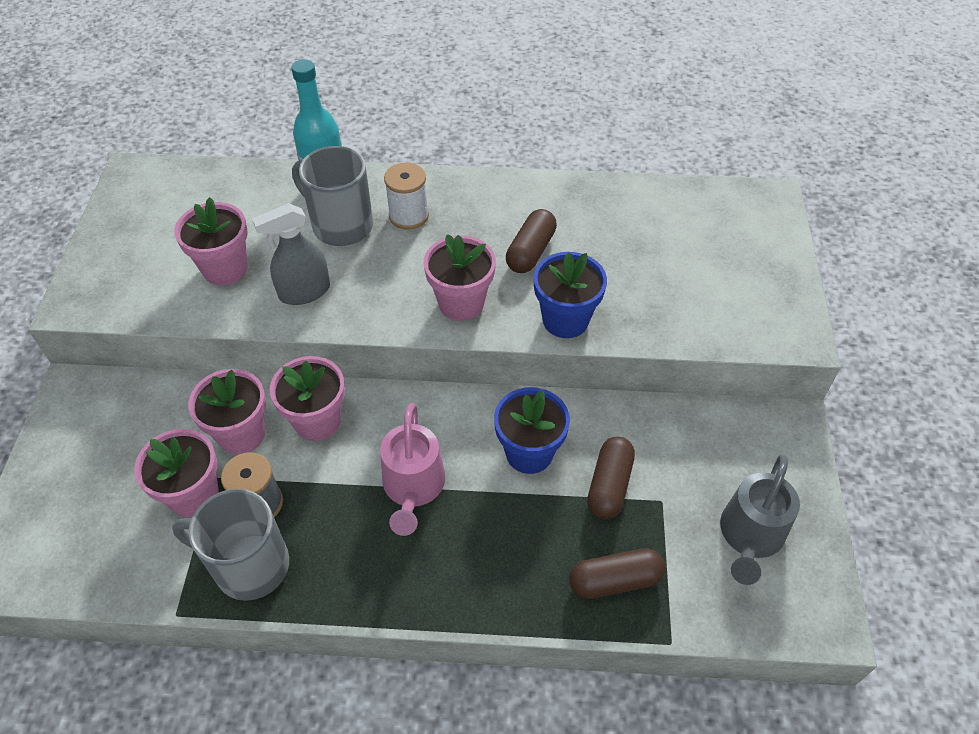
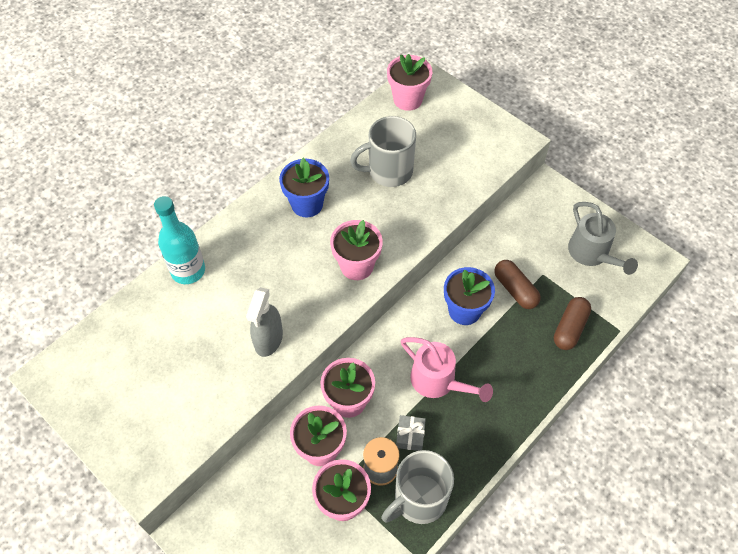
camera: 50 degrees left, 5 degrees up
pink flower pot [174,197,248,285] -> pink flower pot moved to [387,54,432,111]
grey mug [292,146,373,246] -> grey mug moved to [350,116,416,187]
white spool [384,162,429,230] -> none
brown capsule [506,209,557,273] -> none
blue flower pot [534,252,607,338] -> blue flower pot moved to [279,158,329,218]
none -> grey gift [396,415,426,451]

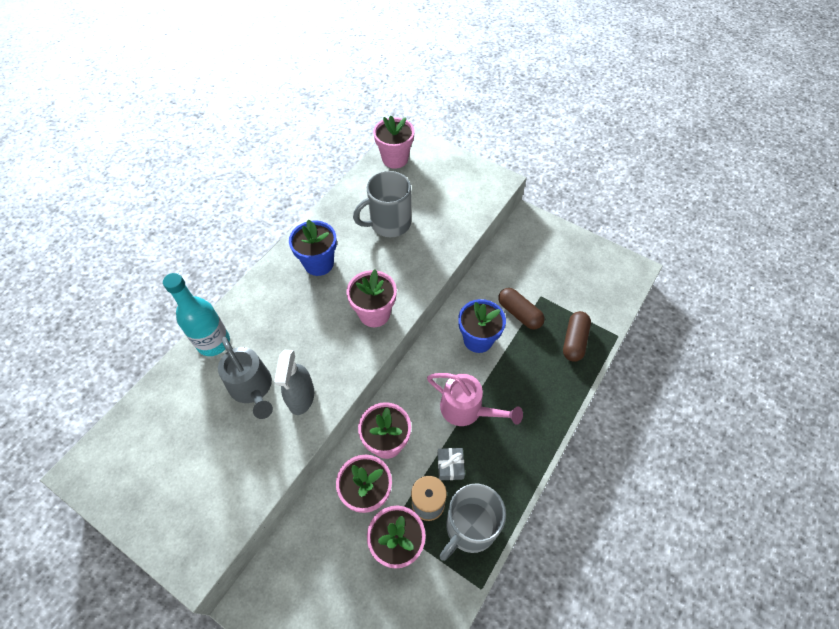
camera: 10 degrees left, 0 degrees up
grey watering can [568,202,638,275] -> grey watering can moved to [218,337,273,419]

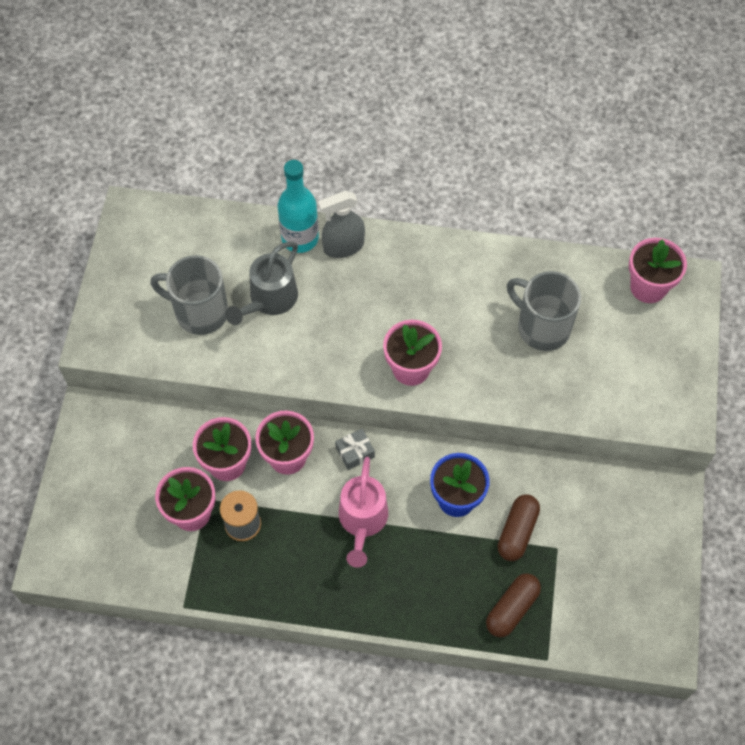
camera: 65 degrees right, 5 degrees up
grey spray bottle [274,350,314,415] -> grey spray bottle moved to [318,191,365,258]
blue flower pot [289,219,337,276] -> none
grey gift [438,448,465,480] -> grey gift moved to [335,429,375,470]
grey mug [440,483,506,561] -> grey mug moved to [150,255,228,335]
brown capsule [563,311,591,362] -> brown capsule turned 45 degrees counterclockwise [486,573,541,637]

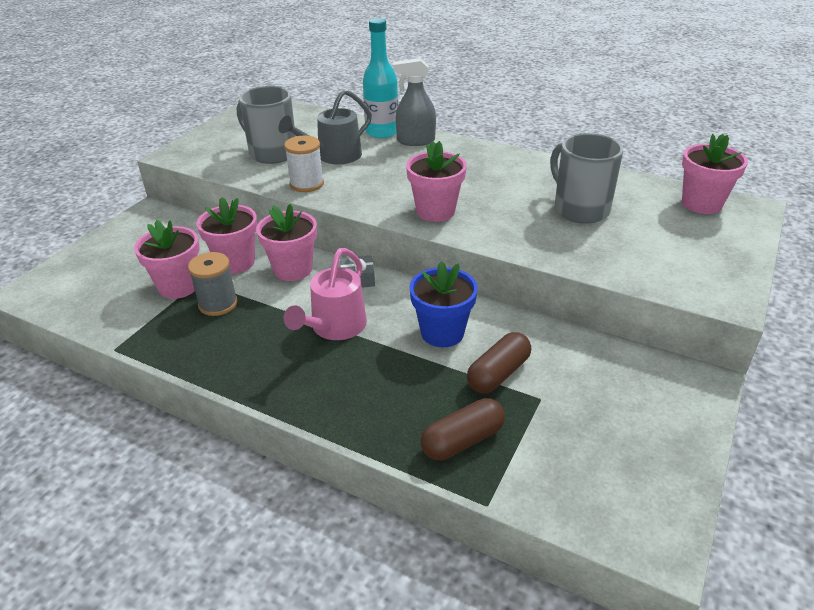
camera: 20 degrees right, 25 degrees down
none -> white spool [284,136,324,192]

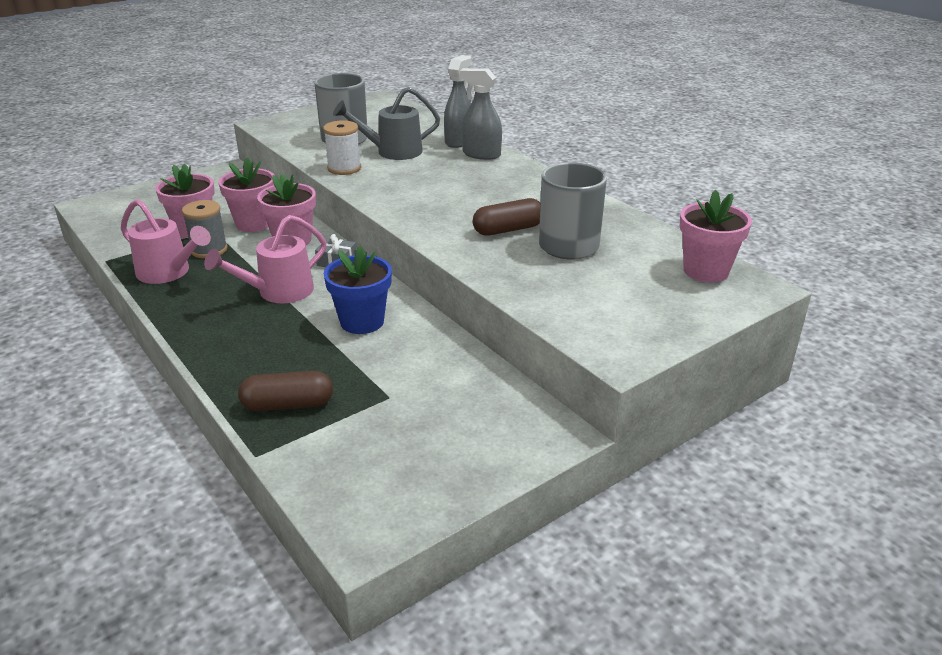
camera: 25 degrees right, 5 degrees down
turquoise bottle [363,18,398,139] -> grey spray bottle [444,55,471,148]
pink flower pot [406,141,467,222] -> none
brown capsule [467,332,531,393] -> brown capsule moved to [473,198,540,236]
none -> pink watering can [121,199,211,284]

